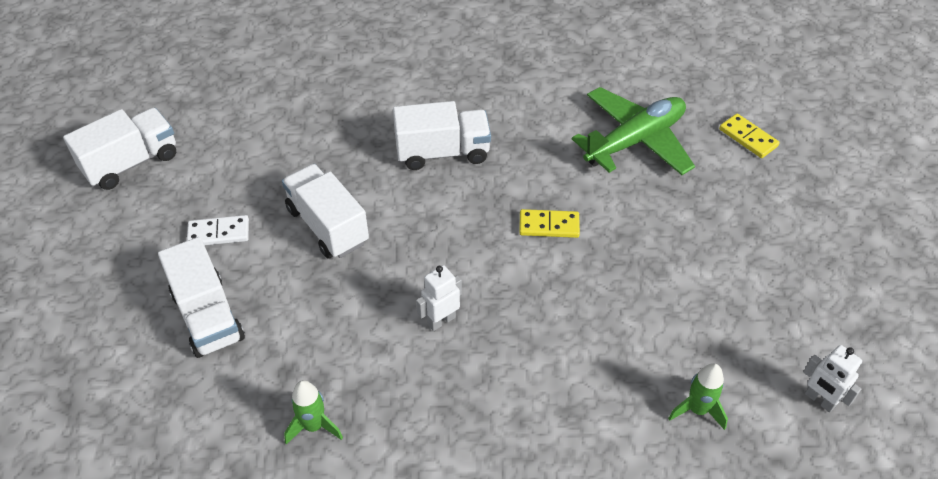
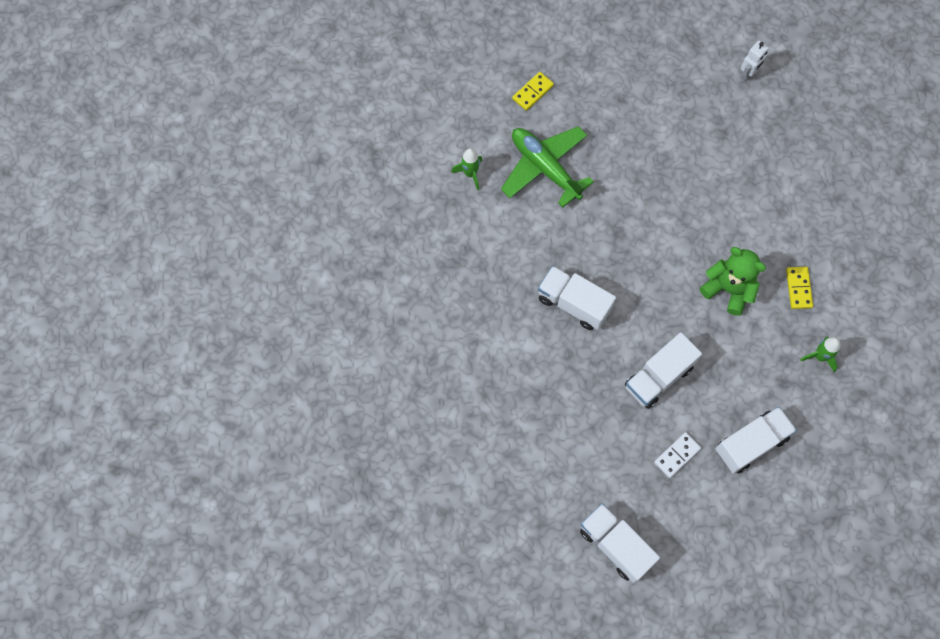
camera: 95 degrees left, 20 degrees up
white domino [187,215,249,245] -> white domino turned 60 degrees clockwise [654,432,701,478]
white truck [393,101,491,170] -> white truck turned 45 degrees counterclockwise [538,266,616,330]
white robot [416,265,462,331] -> green teddy bear [700,247,766,316]
yellow domino [519,209,580,238] -> yellow domino moved to [786,267,813,309]
green rocket [668,363,728,430] -> green rocket moved to [451,148,482,190]

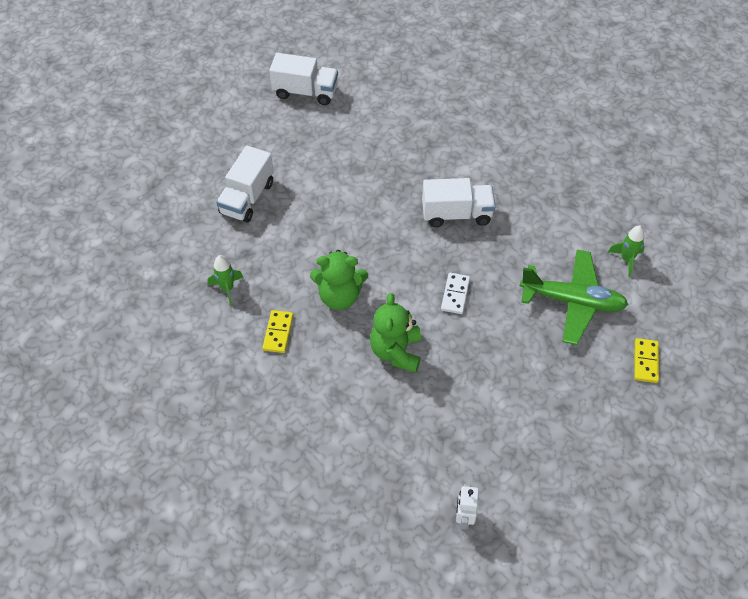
camera: 145 degrees right, 15 degrees down
white truck [625,332,702,409] -> none
white domino [654,432,701,478] -> white domino moved to [441,273,470,314]
yellow domino [786,267,813,309] -> yellow domino turned 45 degrees clockwise [262,310,293,353]
none -> green teddy bear [370,293,421,373]

